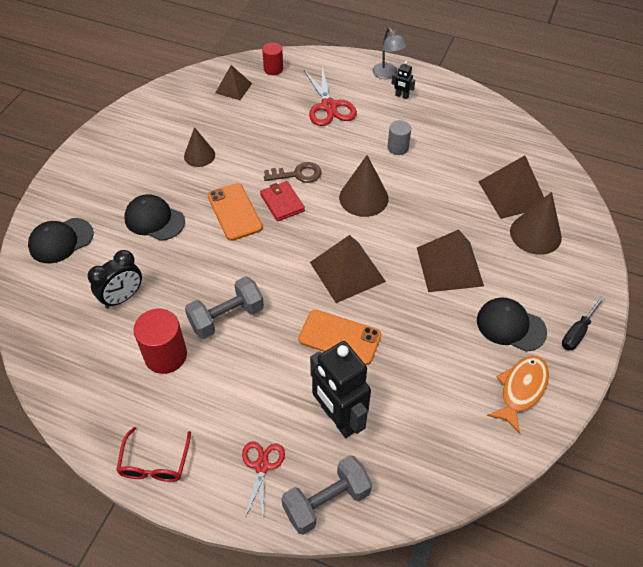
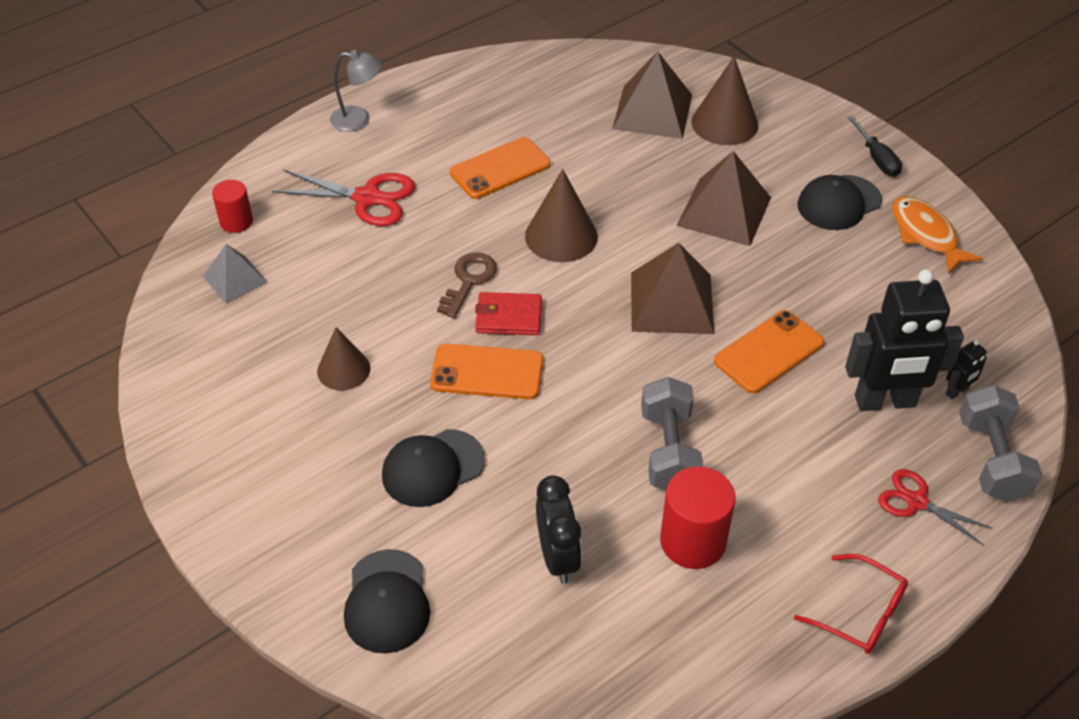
camera: 60 degrees left, 5 degrees down
brown pyramid [216,65,252,100] -> grey pyramid [203,244,268,304]
grey cylinder [387,120,411,155] -> orange phone [450,137,551,199]
black robot [392,61,415,99] -> black robot moved to [946,340,987,399]

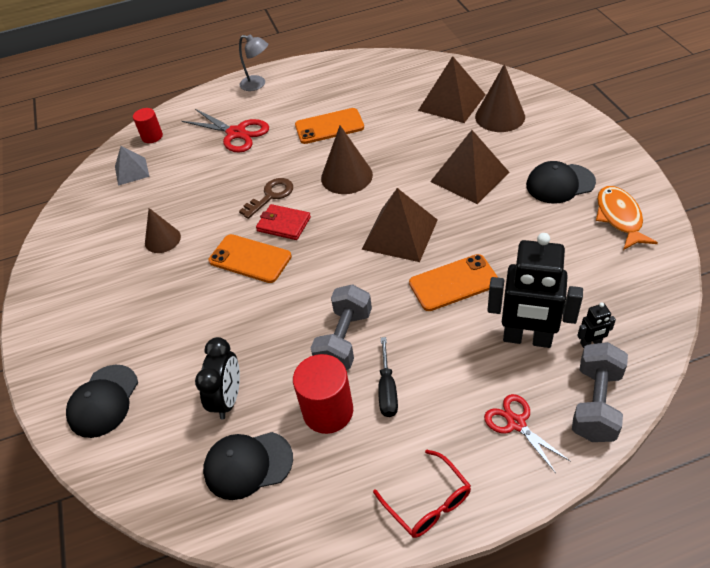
camera: 25 degrees right, 0 degrees up
black cap [382,429,485,507] -> black cap moved to [203,432,293,500]
black screwdriver [847,116,902,177] -> black screwdriver moved to [378,337,398,417]

